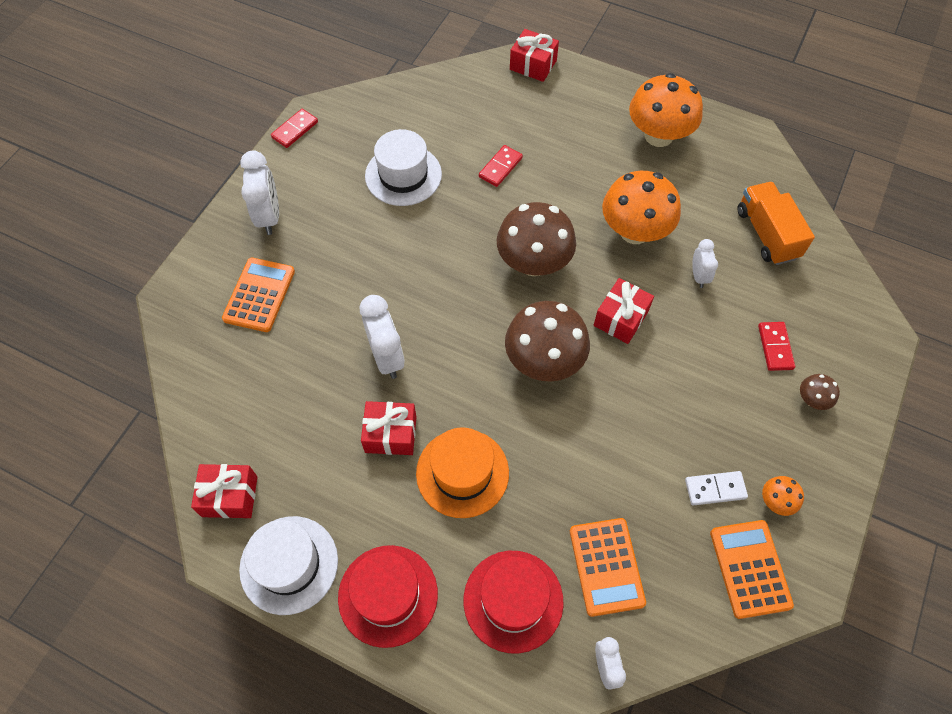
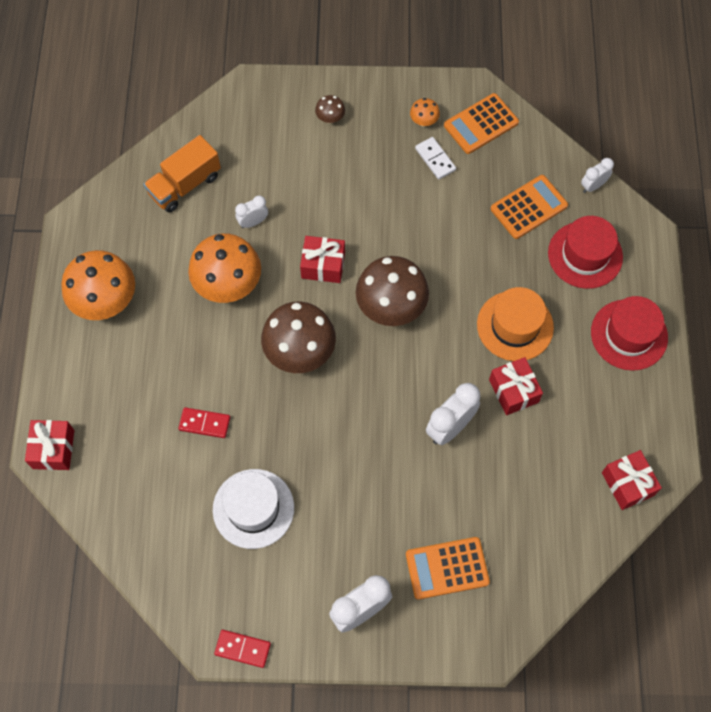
camera: 115 degrees left, 5 degrees up
white hat [239,516,338,615] -> none
red domino [758,322,795,371] -> none

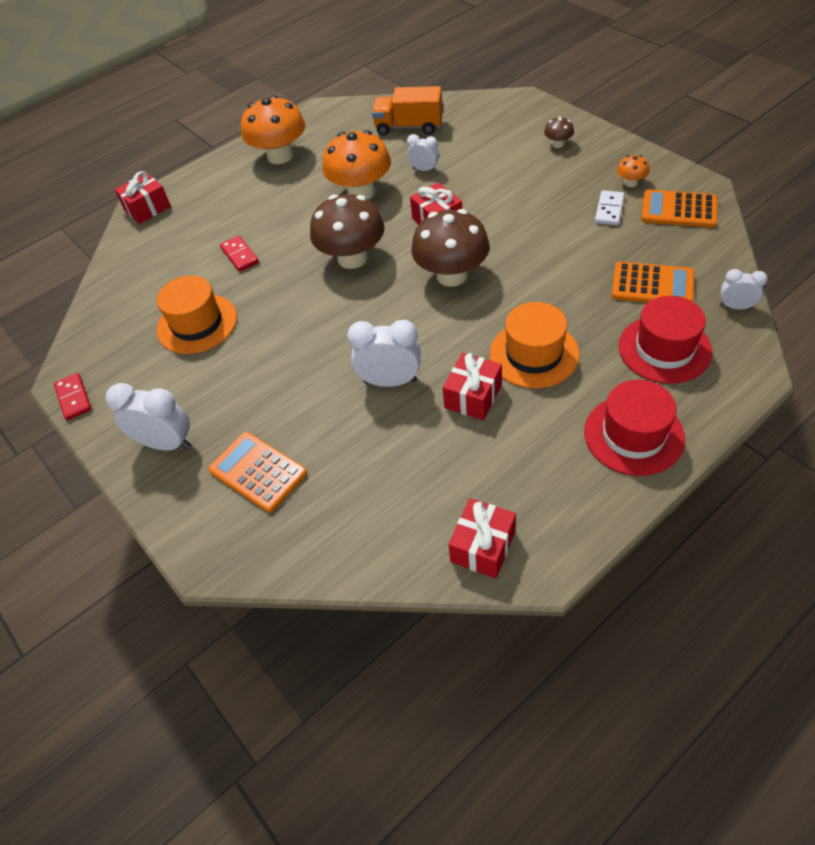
camera: 55 degrees right, 15 degrees down
white hat [213,469,294,549] -> orange hat [157,275,237,354]

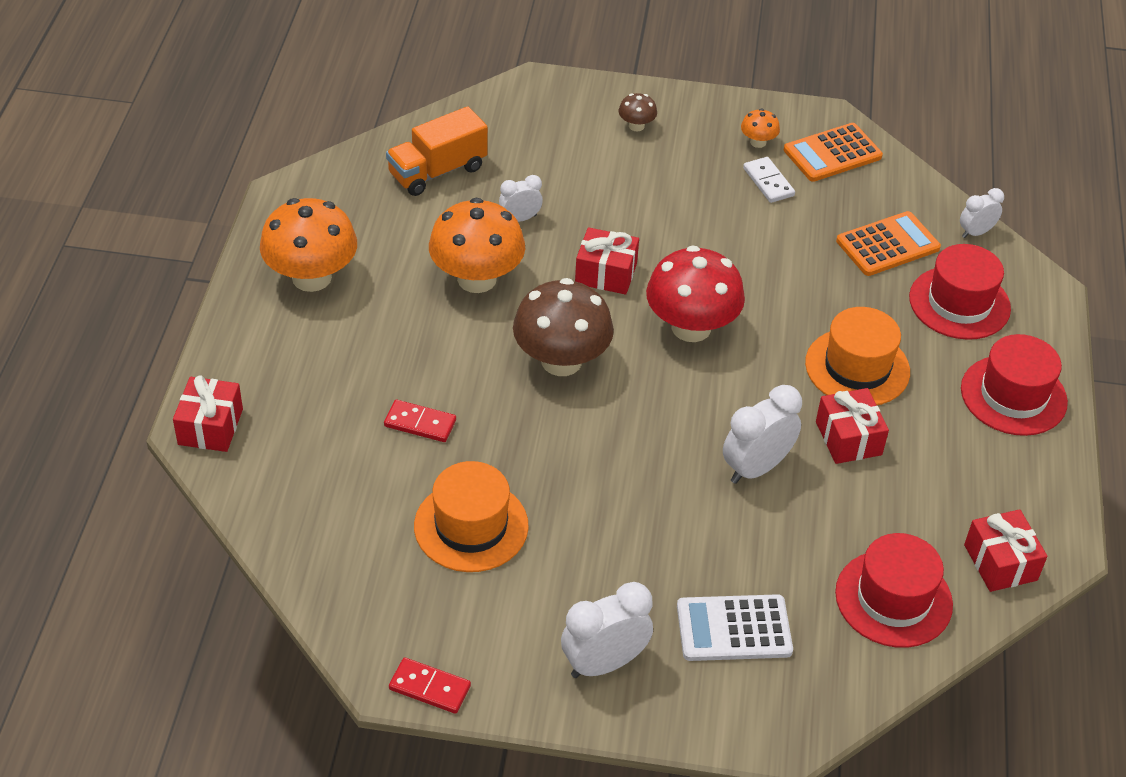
camera: 50 degrees left, 5 degrees down
orange calculator [208,432,307,513] -> white calculator [677,594,793,661]
brown mushroom [411,209,490,287] -> red mushroom [646,245,745,342]
none -> red hat [835,533,953,648]

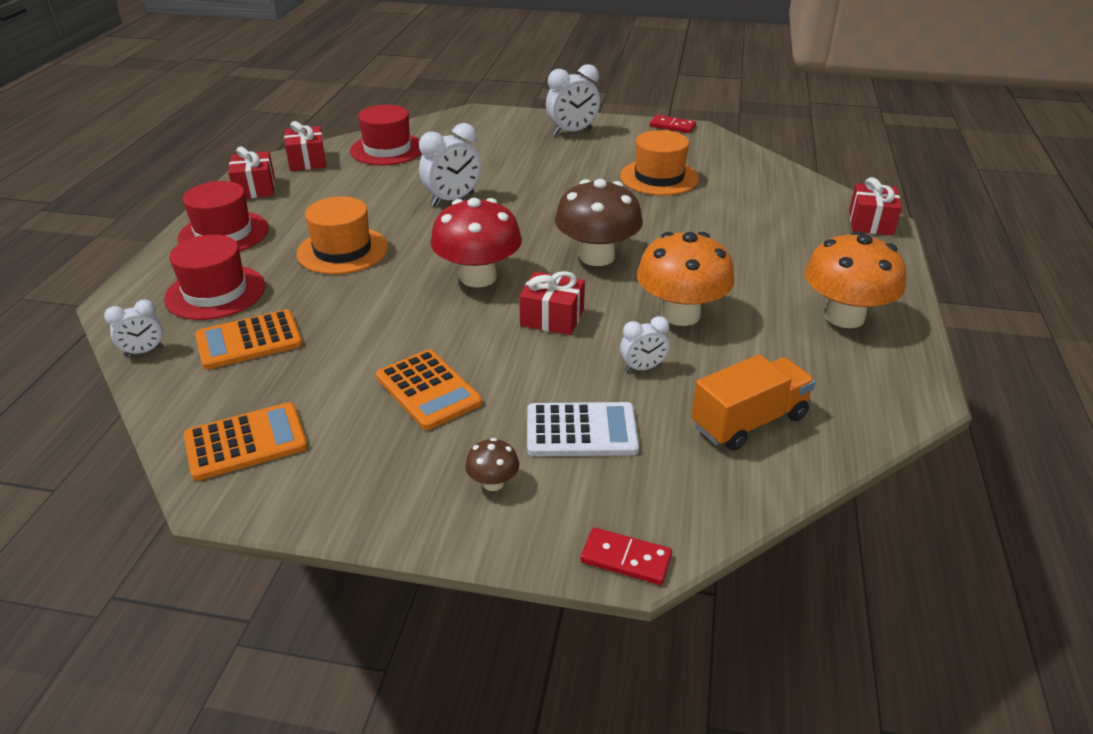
camera: 175 degrees left, 10 degrees down
red domino [384,400,456,442] -> red domino moved to [580,527,672,585]
white calculator [677,594,793,661] -> white calculator moved to [527,402,639,456]
orange mushroom [741,109,780,148] -> none
white domino [743,157,795,203] -> none
red gift [816,388,889,464] -> red gift moved to [228,146,275,198]
none -> orange calculator [376,349,482,430]

